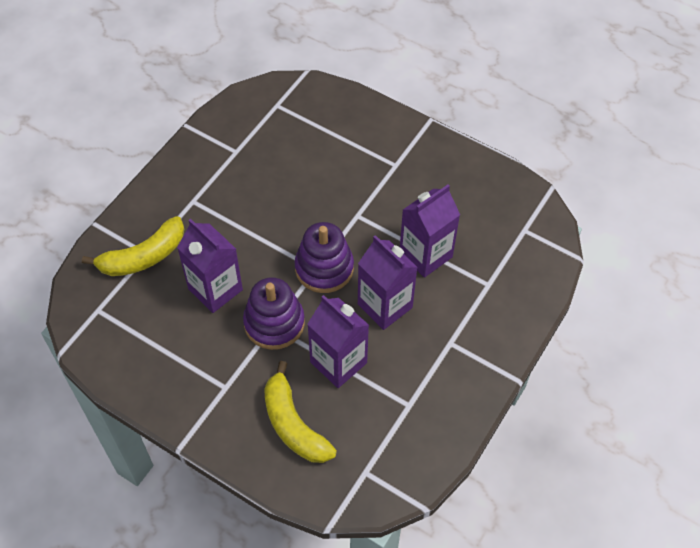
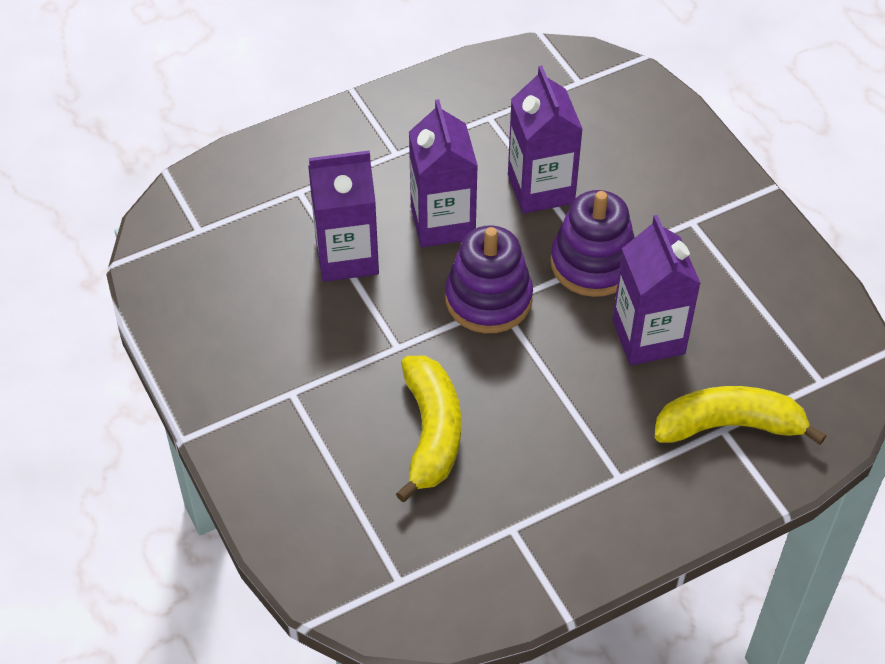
camera: 150 degrees left, 5 degrees down
yellow banana [264,361,337,463] -> yellow banana moved to [396,355,461,502]

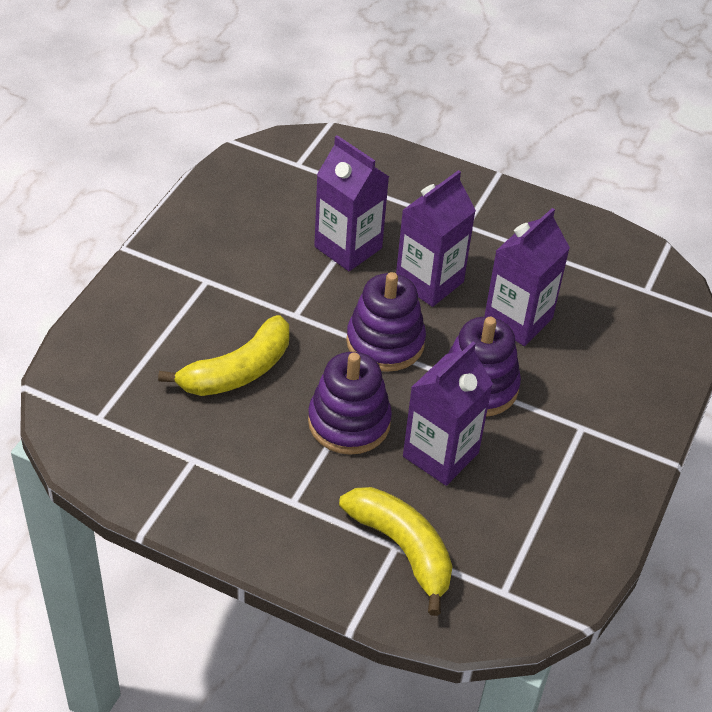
camera: 50 degrees right, 5 degrees down
none -> purple stacking toy [308,352,392,455]

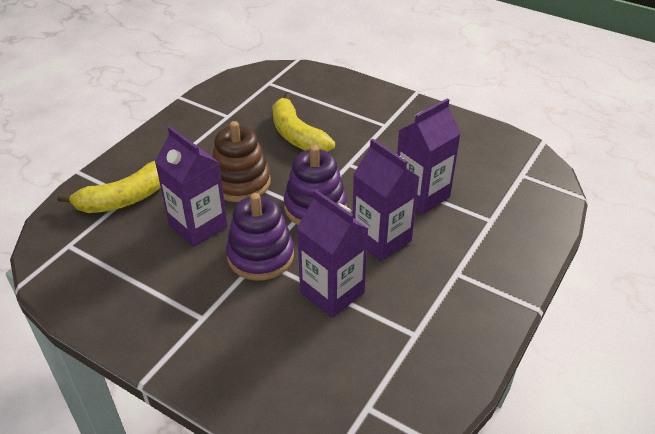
camera: 100 degrees right, 5 degrees down
purple stacking toy [308,352,392,455] -> brown stacking toy [213,121,271,202]

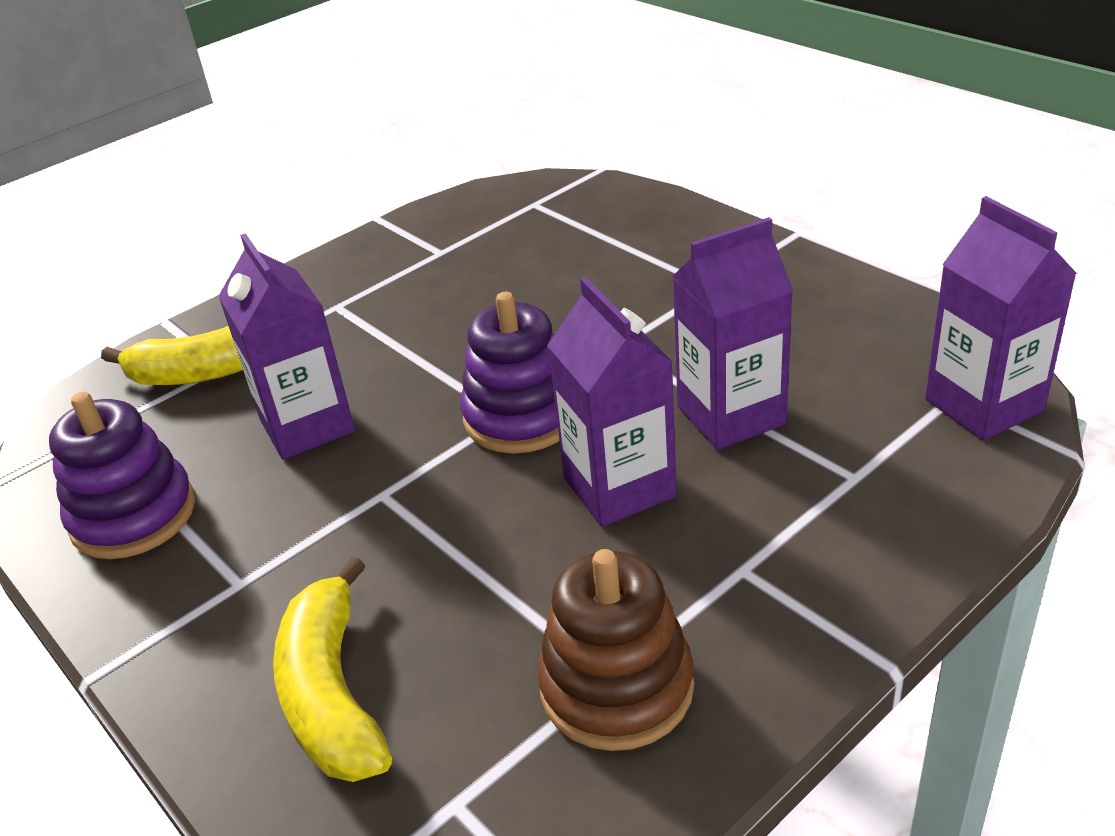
camera: 20 degrees right, 5 degrees down
brown stacking toy [213,121,271,202] -> brown stacking toy moved to [537,549,694,751]
purple stacking toy [226,193,294,281] -> purple stacking toy moved to [49,392,195,559]
yellow banana [272,92,335,152] -> yellow banana moved to [273,556,392,782]
purple carton [297,190,368,318] -> purple carton moved to [925,196,1077,441]

